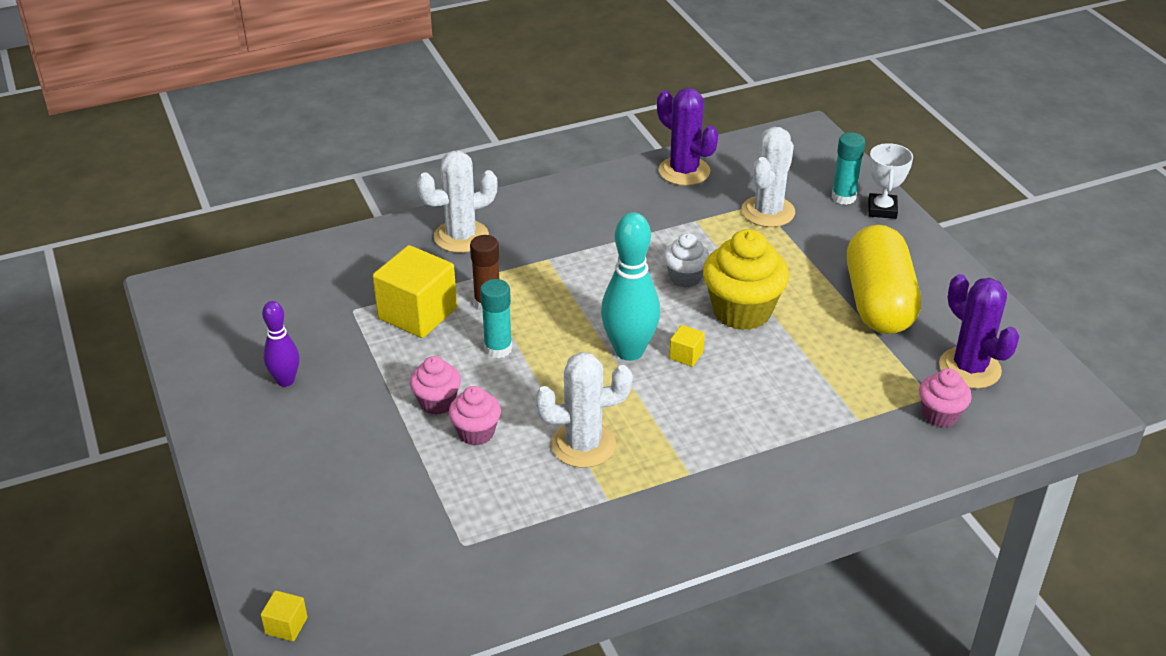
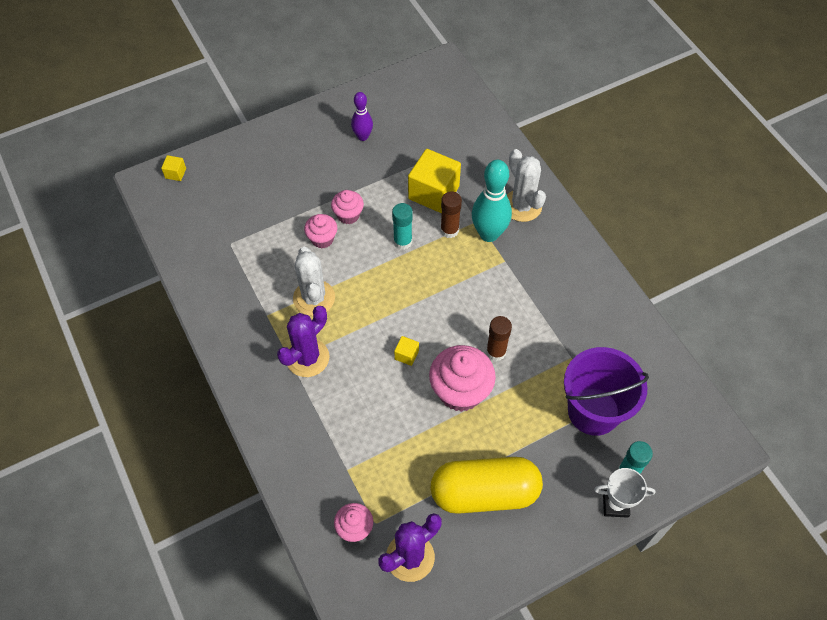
camera: 85 degrees right, 20 degrees up
turquoise bowling pin [601,212,660,361] -> turquoise bowling pin moved to [472,160,512,242]
purple cactus [657,88,718,186] -> purple cactus moved to [277,306,330,377]
white cupcake [664,233,709,287] -> brown glue stick [486,316,512,361]
yellow cupcake [703,229,789,330] -> pink cupcake [429,345,496,412]
white cactus [742,127,795,227] -> purple bucket [564,347,649,436]

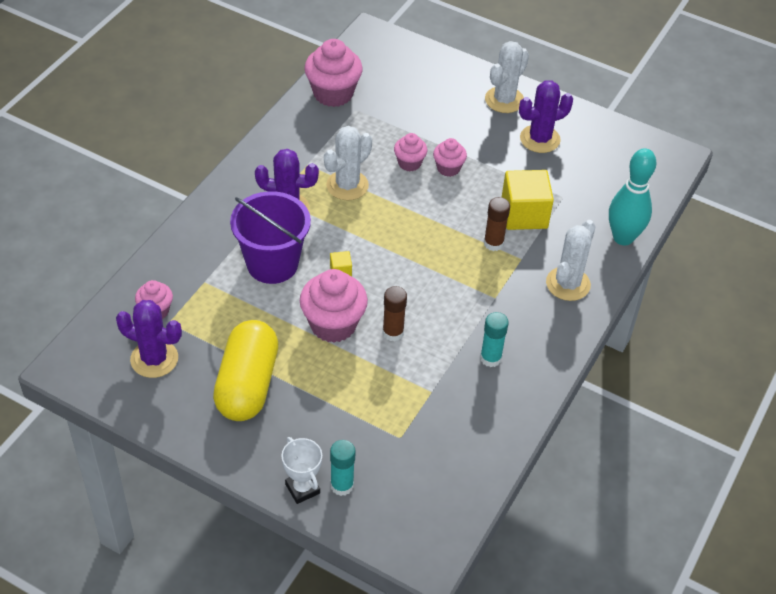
camera: 55 degrees right, 10 degrees down
yellow cube [161,155,186,181] -> none
purple bowling pin [351,92,373,141] -> purple cactus [519,80,573,153]
turquoise glue stick [392,203,413,250] -> turquoise glue stick moved to [480,312,509,367]
yellow capsule [430,457,543,514] -> yellow capsule turned 45 degrees clockwise [213,320,278,421]
turquoise bowling pin [472,160,512,242] -> turquoise bowling pin moved to [609,148,656,246]
purple bucket [564,347,649,436] -> purple bucket moved to [230,191,311,284]
none -> pink cupcake [304,39,363,107]
none -> white cactus [485,41,529,113]

